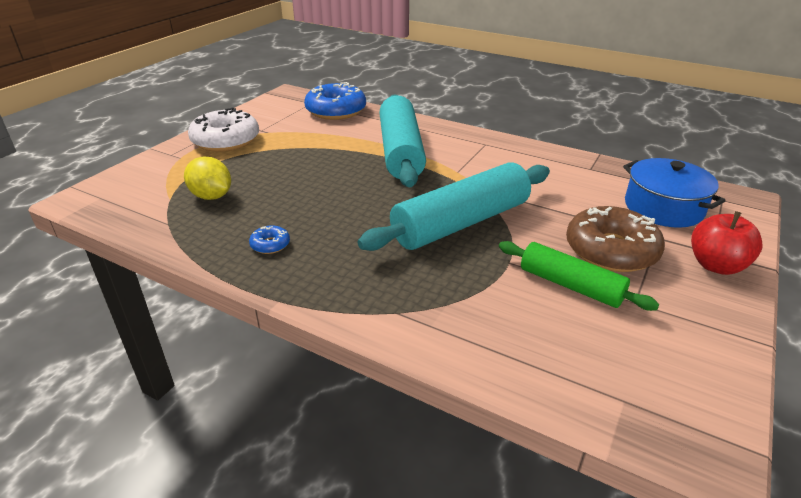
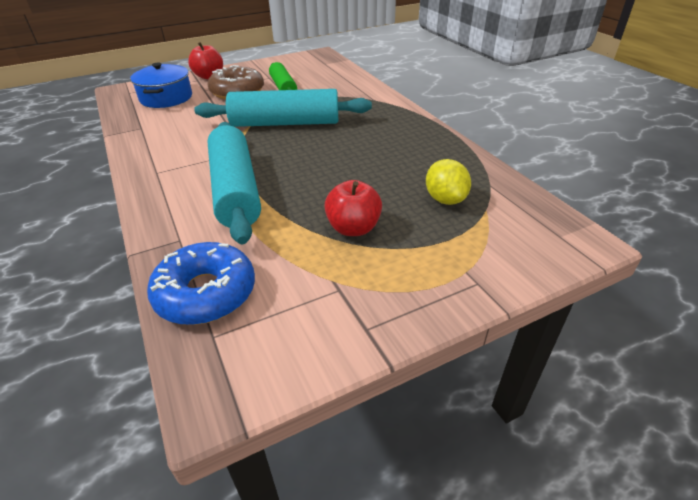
camera: 145 degrees left, 5 degrees up
white donut [188,107,259,152] -> none
blue donut [249,226,290,254] -> none
turquoise rolling pin [379,94,426,187] -> turquoise rolling pin turned 45 degrees counterclockwise [207,122,261,244]
none -> red apple [324,180,382,236]

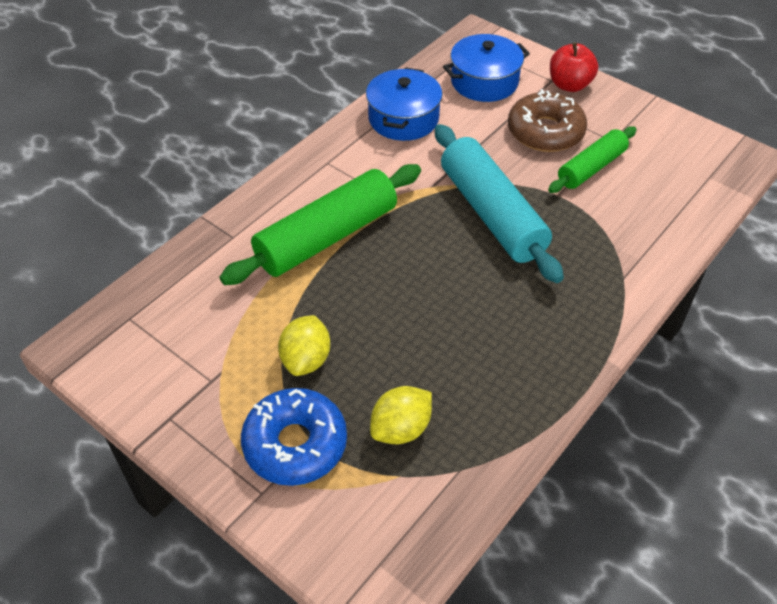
camera: 65 degrees right, 10 degrees up
blue donut [147,242,255,325] -> blue donut moved to [241,388,347,486]
turquoise rolling pin [207,122,261,244] -> green rolling pin [219,164,421,285]
red apple [324,180,382,236] -> yellow lemon [278,315,330,376]
none -> blue pot [366,68,442,141]

